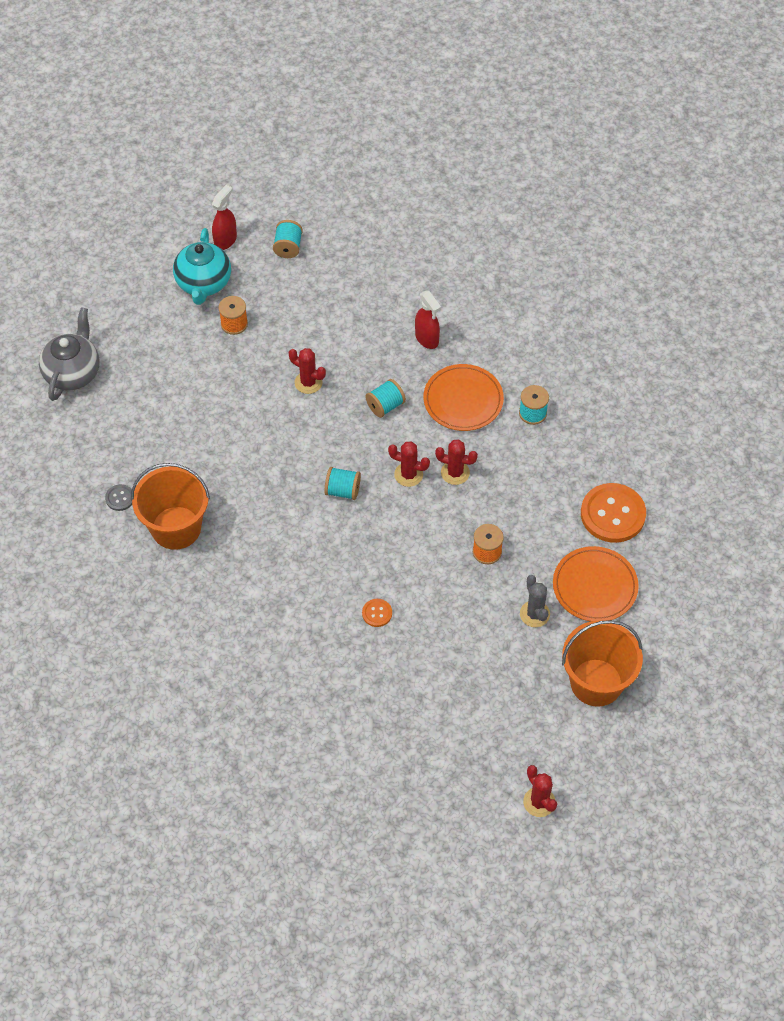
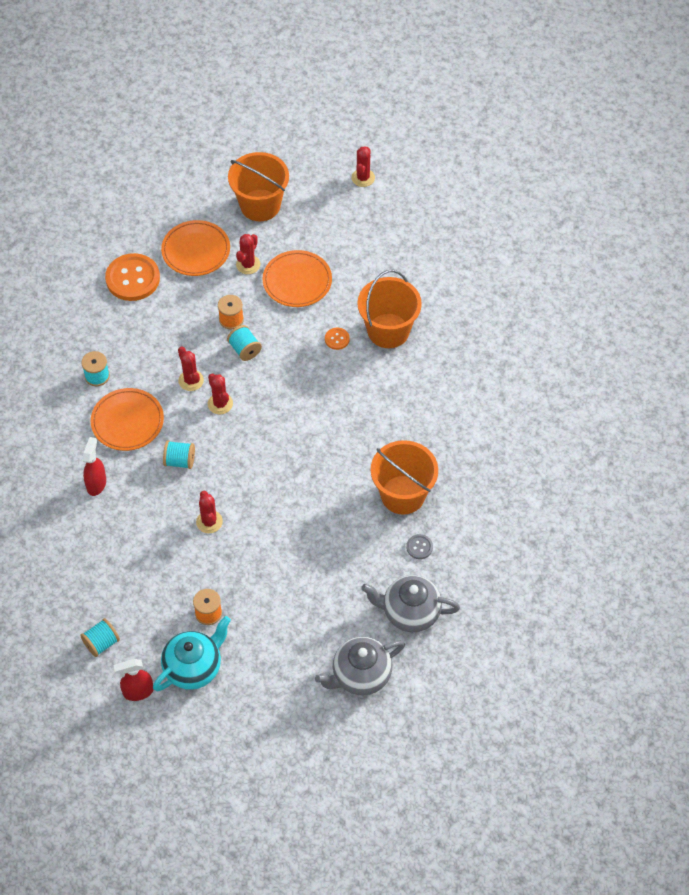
camera: 135 degrees left, 0 degrees up
turquoise spool [325,467,361,500] -> turquoise spool moved to [227,325,262,361]
grey cactus [520,575,550,627] -> red cactus [236,234,260,274]
none -> orange plate [263,250,332,307]
none -> orange bucket [357,270,422,348]
none -> grey teapot [361,575,460,632]

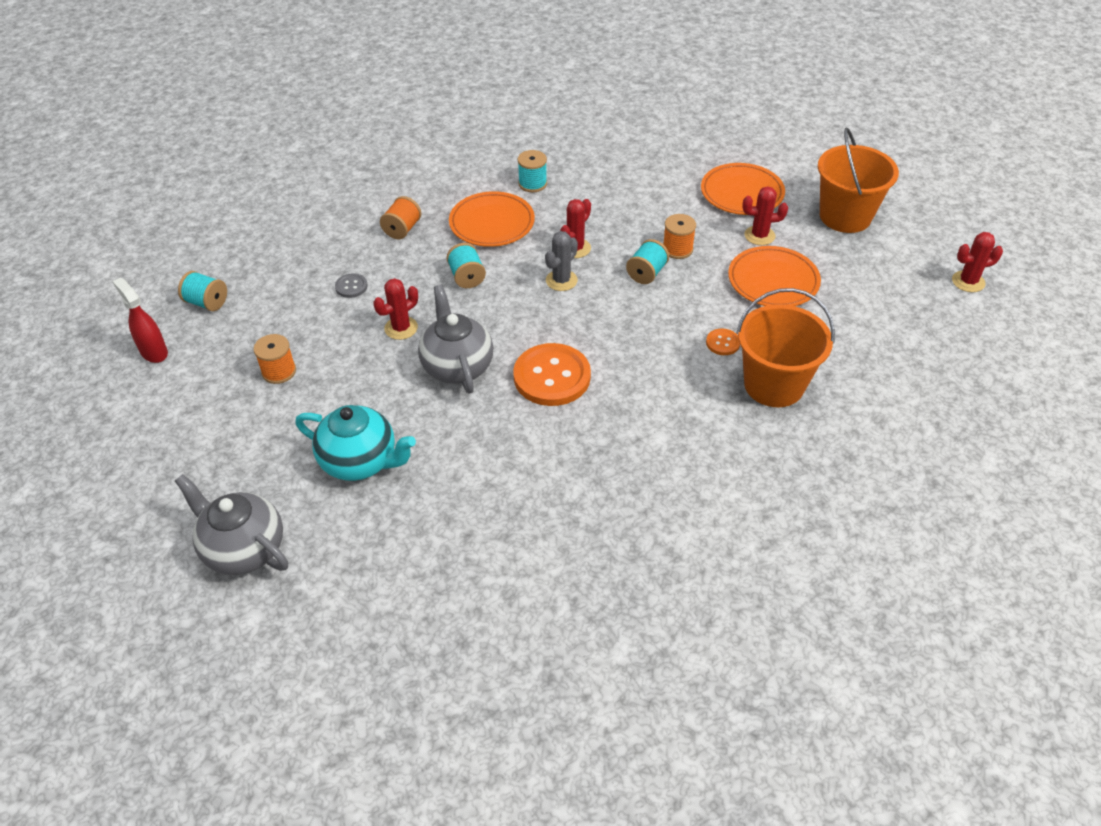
camera: 65 degrees right, 10 degrees down
red spray bottle [83,437,106,496] -> orange spool [380,196,421,239]
orange button [105,253,160,301] -> orange button moved to [513,343,591,406]
turquoise teapot [153,616,231,691] -> turquoise teapot moved to [295,405,416,481]
red cactus [208,374,233,415] -> grey cactus [545,231,578,291]
grey teapot [361,575,460,632] -> grey teapot moved to [418,285,493,393]
orange bucket [371,440,438,514] -> none
grey button [406,534,433,559] -> grey button moved to [335,273,368,298]

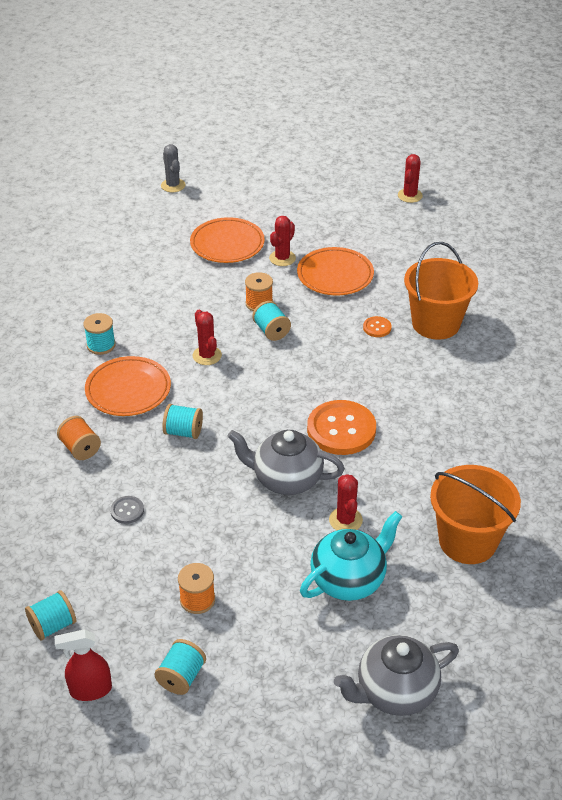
camera: 60 degrees left, 5 degrees down
red cactus [374,278,418,340] -> red cactus moved to [329,474,363,530]
grey cactus [545,231,578,291] -> grey cactus moved to [161,144,186,192]
orange bucket [818,128,899,233] -> orange bucket moved to [430,465,521,564]
none -> turquoise spool [154,639,206,695]

